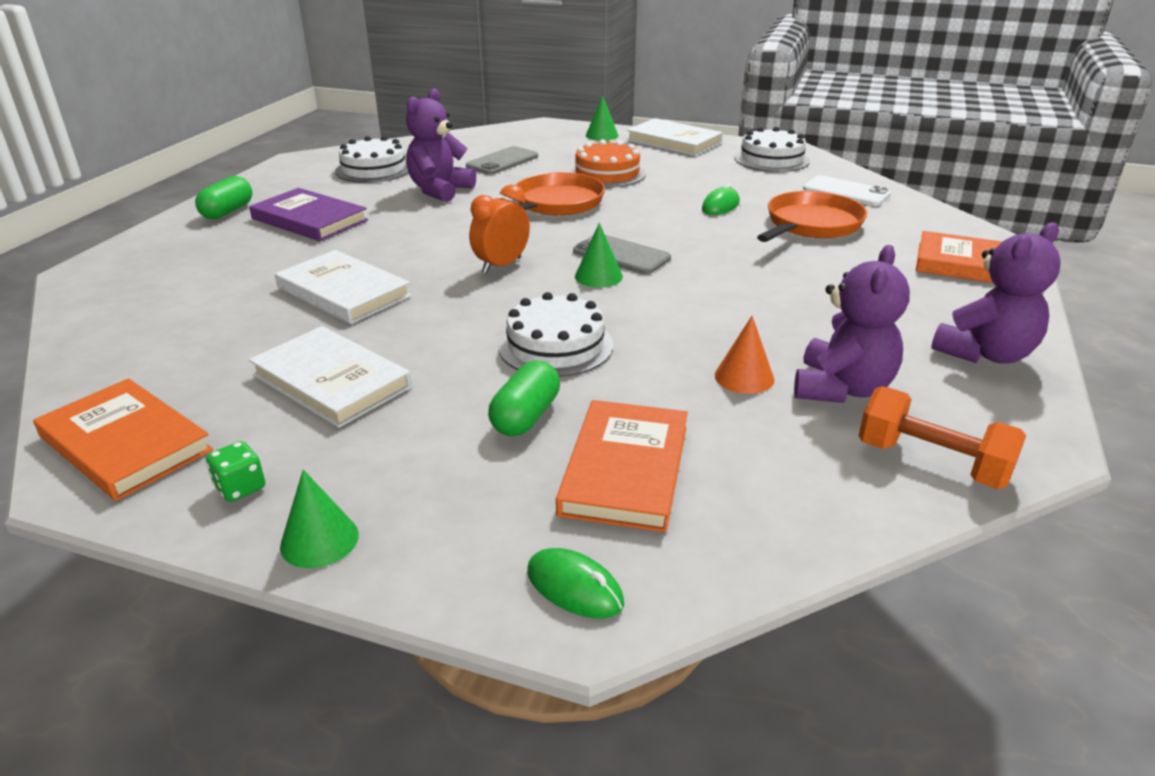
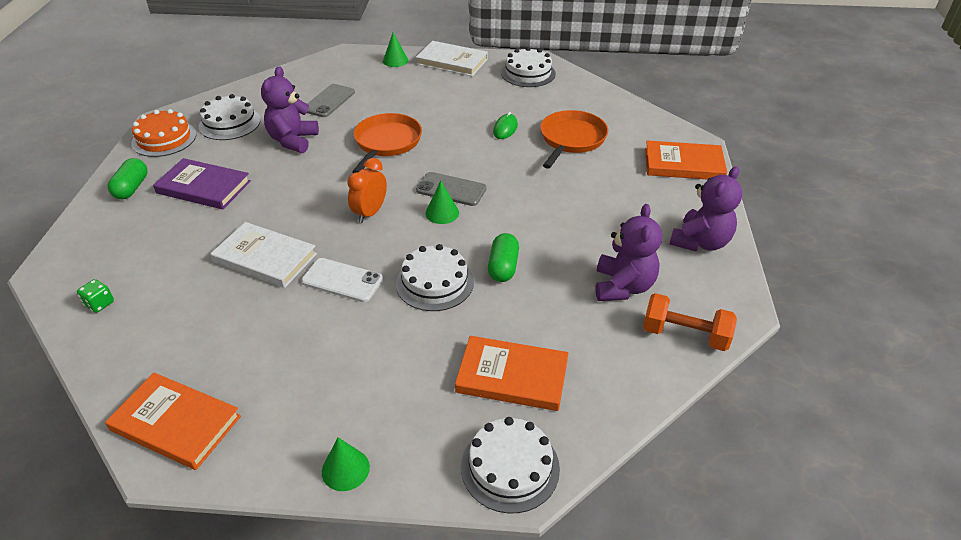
camera: 15 degrees left, 10 degrees up
green dice [206,441,265,502] -> green dice moved to [77,279,114,313]
white book [249,326,412,428] -> none
green capsule [488,361,560,436] -> green capsule moved to [488,233,519,282]
green mouse [527,548,624,618] -> white cake [461,417,560,513]
orange book [556,400,688,532] -> orange book turned 75 degrees counterclockwise [455,336,568,411]
orange cake [569,140,646,188] -> orange cake moved to [131,109,197,157]
orange cone [715,316,774,394] -> none
white phone [803,175,891,206] -> white phone moved to [301,258,383,302]

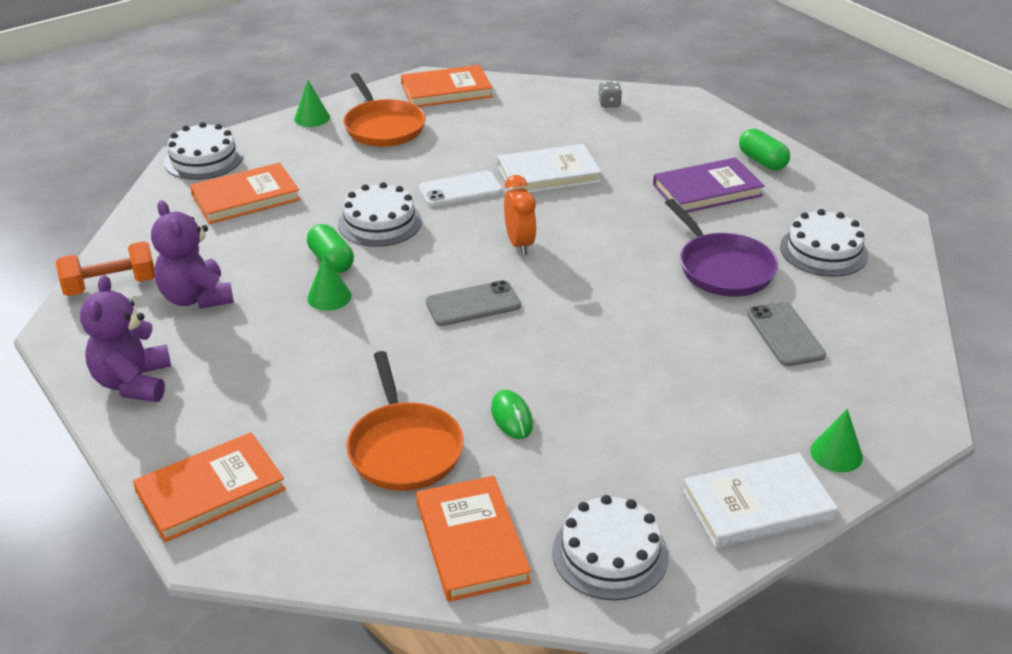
camera: 140 degrees right, 5 degrees down
green dice [77,279,114,313] -> grey dice [598,81,622,108]
orange cake [131,109,197,157] -> none
purple teddy bear [261,66,319,153] -> purple pan [665,199,778,297]
orange pan [352,113,422,173] -> orange pan moved to [343,73,426,147]
green cone [425,181,459,224] -> green cone moved to [307,254,351,311]
none -> orange book [416,476,531,602]

